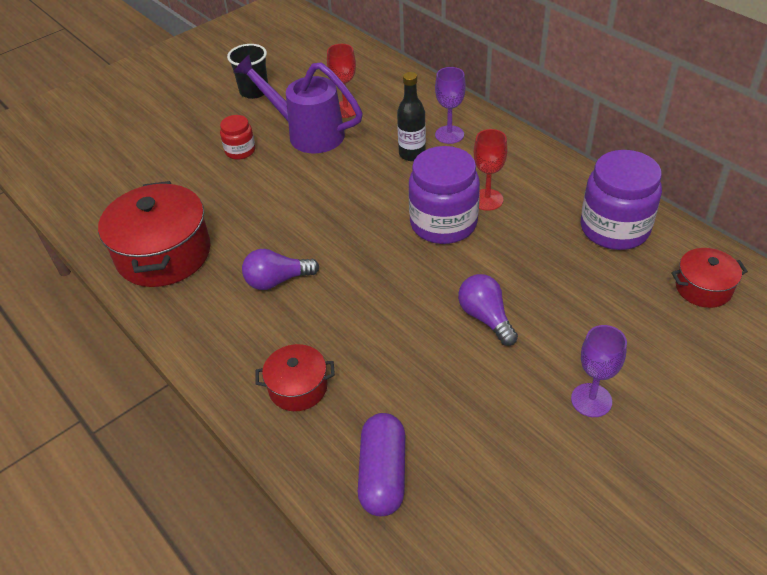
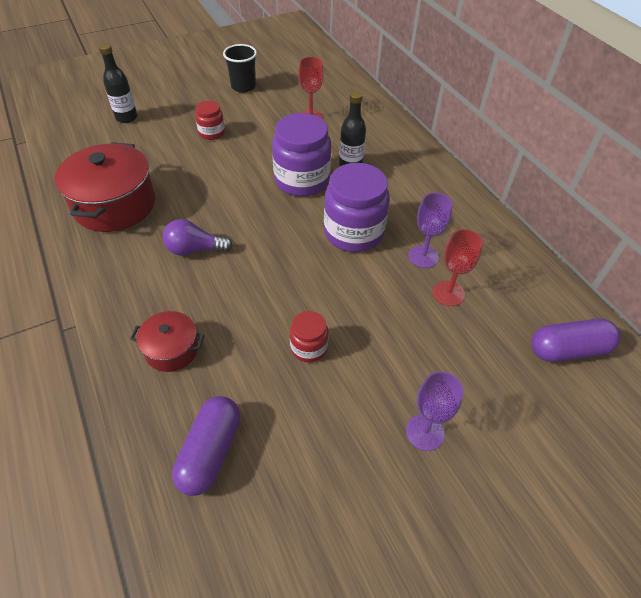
camera: 10 degrees right, 5 degrees up
purple watering can [233,55,363,153] -> none
purple goblet [435,67,466,144] -> purple goblet moved to [408,193,453,268]
purple light bulb [458,274,518,346] -> none
red goblet [474,129,507,211] -> red goblet moved to [433,229,483,306]
purple jar [581,150,662,250] -> purple jar moved to [272,113,331,197]
red pot [671,248,748,308] -> purple capsule [531,318,621,362]
none -> black bottle [99,43,137,123]
none -> red jar [290,311,328,362]

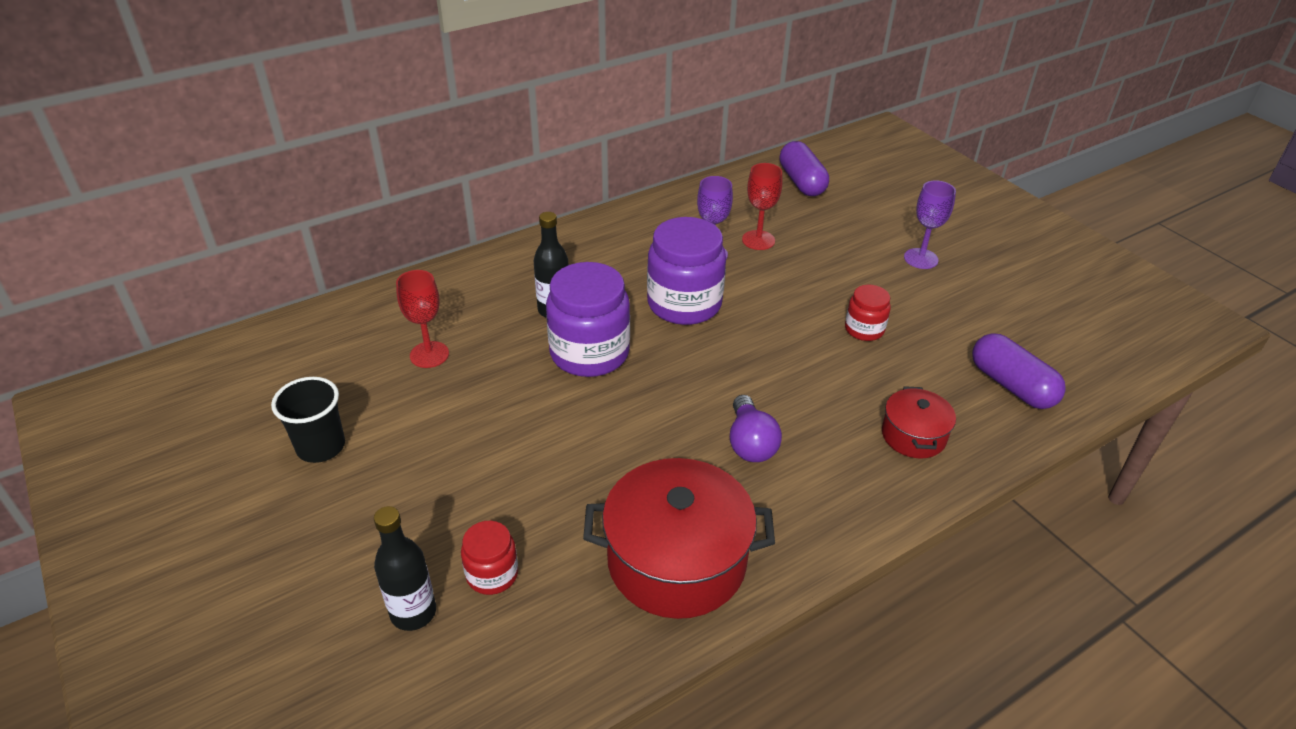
camera: 95 degrees left, 10 degrees down
purple capsule [172,396,240,496] -> purple capsule turned 45 degrees clockwise [972,333,1066,409]
red jar [195,101,225,140] -> red jar moved to [461,521,518,595]

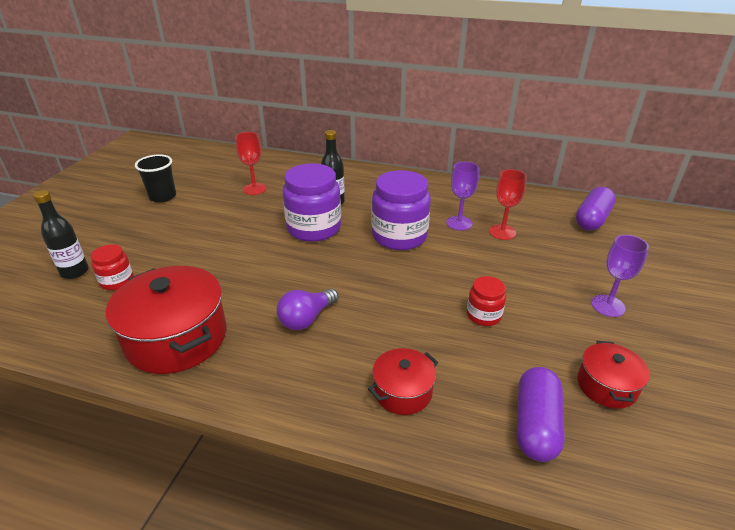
camera: 50 degrees right, 5 degrees down
none -> red pot [577,341,650,409]

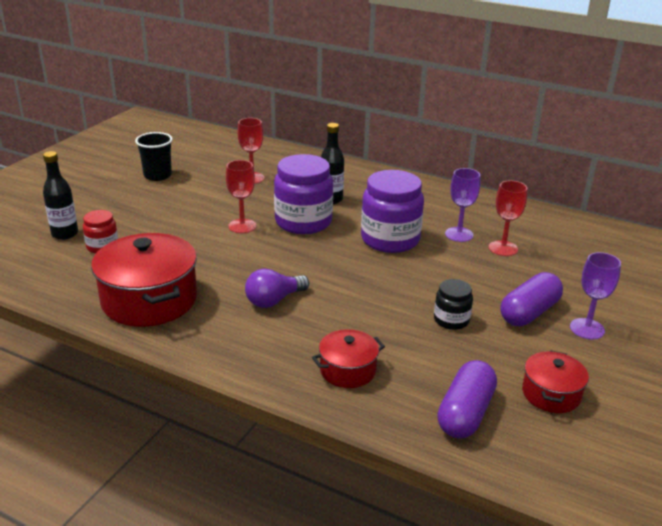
camera: 10 degrees right, 5 degrees down
red jar [467,276,506,326] -> black jar [434,279,473,330]
purple capsule [576,187,616,230] -> purple capsule moved to [500,272,563,326]
none -> red goblet [226,160,257,233]

